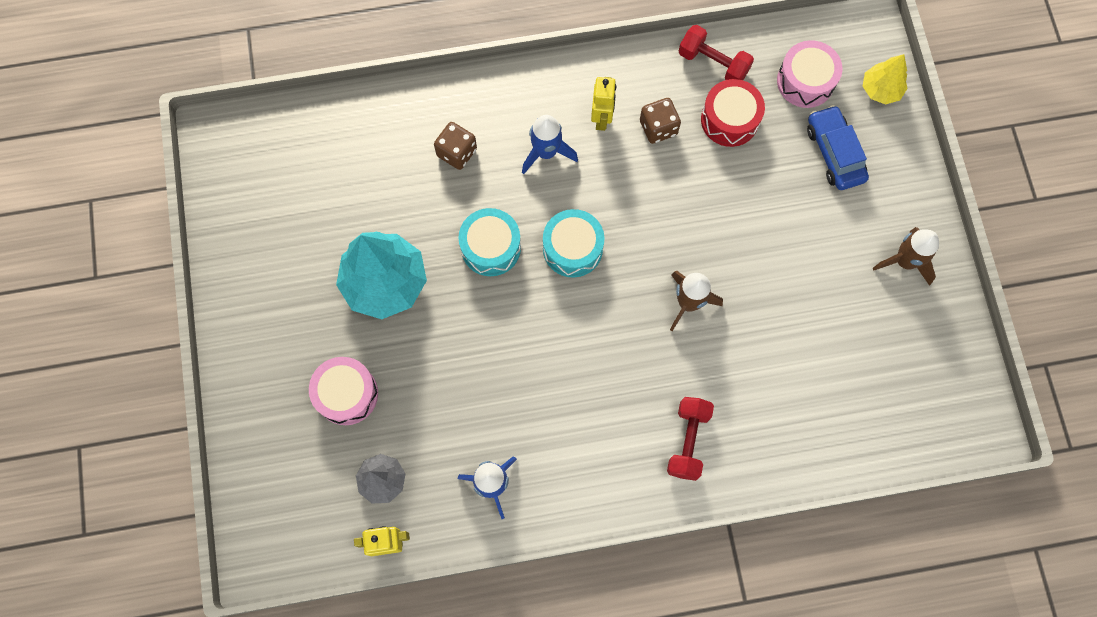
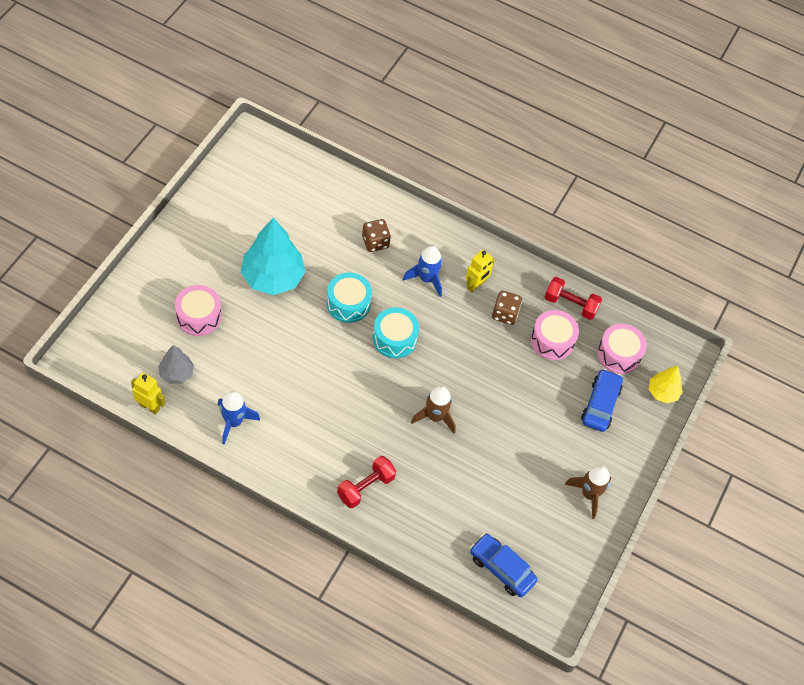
camera: 30 degrees right, 15 degrees down
red dumbbell [679,25,754,80] -> red dumbbell turned 45 degrees counterclockwise [545,277,602,320]
red drum [701,79,765,147] -> pink drum [531,310,579,360]
none -> blue car [470,533,538,597]

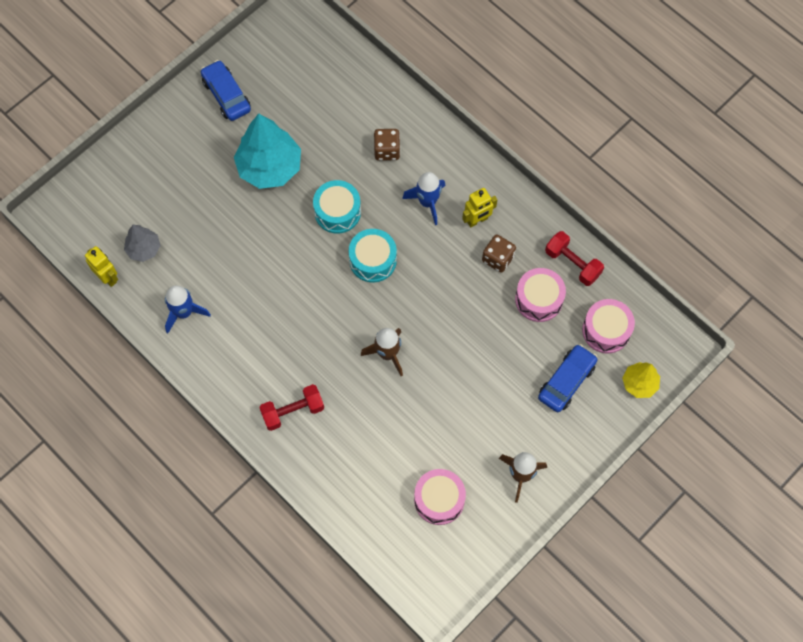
camera: 25 degrees right, 10 degrees up
pink drum [175,285,222,336] -> pink drum moved to [414,469,466,525]
blue car [470,533,538,597] -> blue car moved to [201,60,251,121]

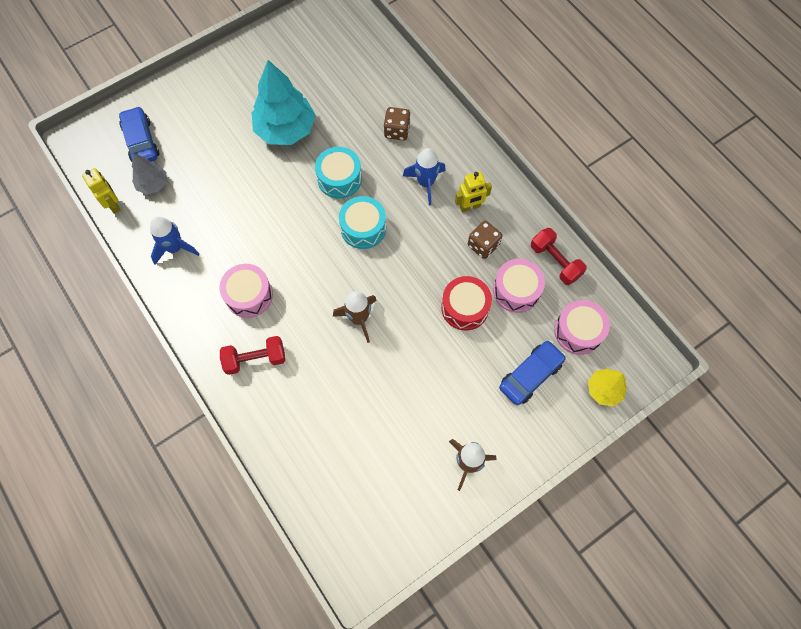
camera: 10 degrees right, 0 degrees up
blue car [201,60,251,121] -> blue car moved to [119,106,159,162]
pink drum [414,469,466,525] -> pink drum moved to [219,264,273,318]
none -> red drum [441,276,492,331]

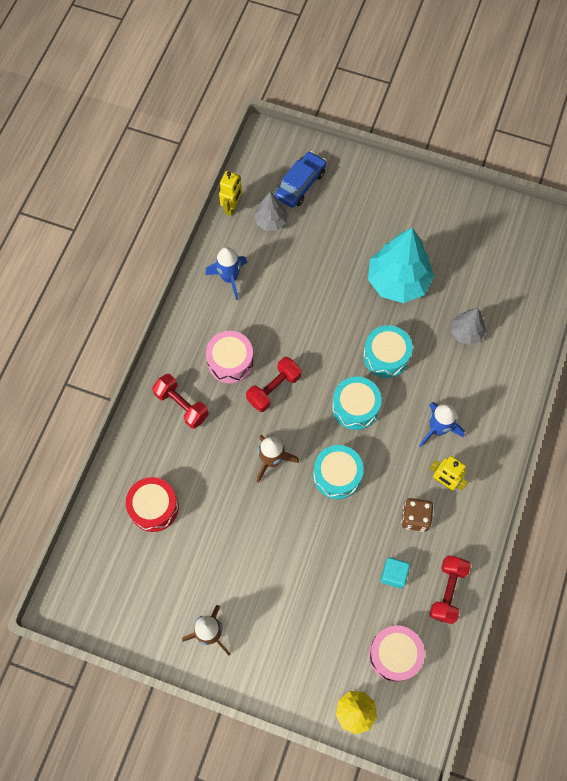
camera: 55 degrees right, 0 degrees up
brown dice [384,107,411,141] -> none
red drum [441,276,492,331] -> red drum moved to [126,477,179,532]
pink drum [493,259,545,313] -> turquoise cube [380,557,410,589]
blue car [499,340,566,405] -> none
none -> red dumbbell [246,357,301,412]
none -> turquoise drum [313,445,364,499]
none -> grey tree [451,308,486,345]

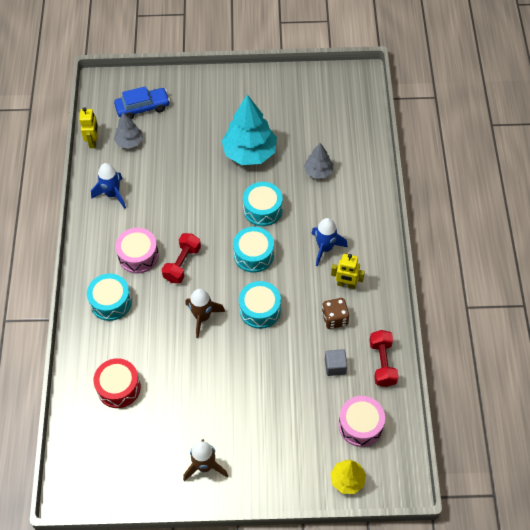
camera: 20 degrees left, 10 degrees down
red dumbbell [152,374,209,429] -> turquoise drum [87,274,132,321]
blue car [275,151,326,208] -> blue car turned 60 degrees clockwise [114,86,170,119]
turquoise cube [380,557,410,589] -> grey cube [325,349,347,376]

